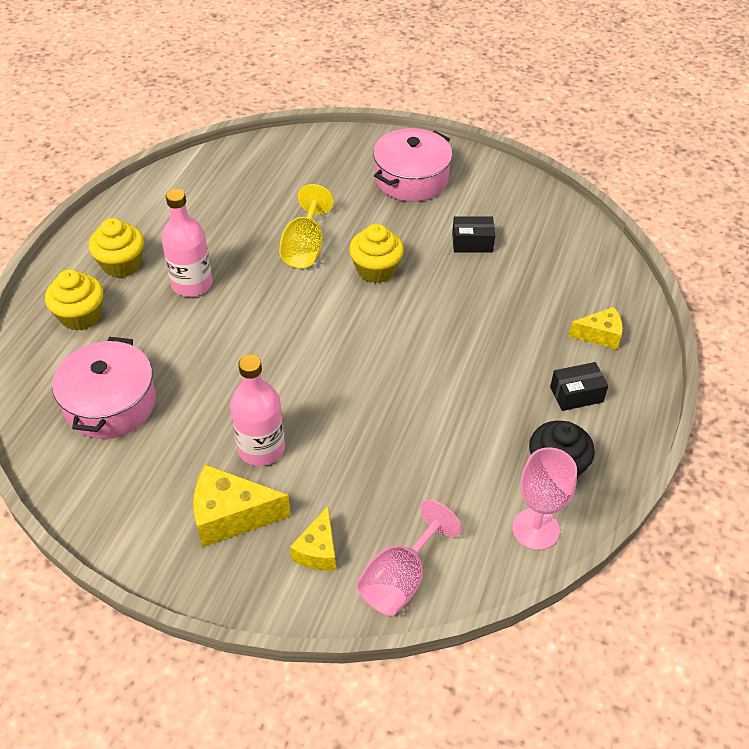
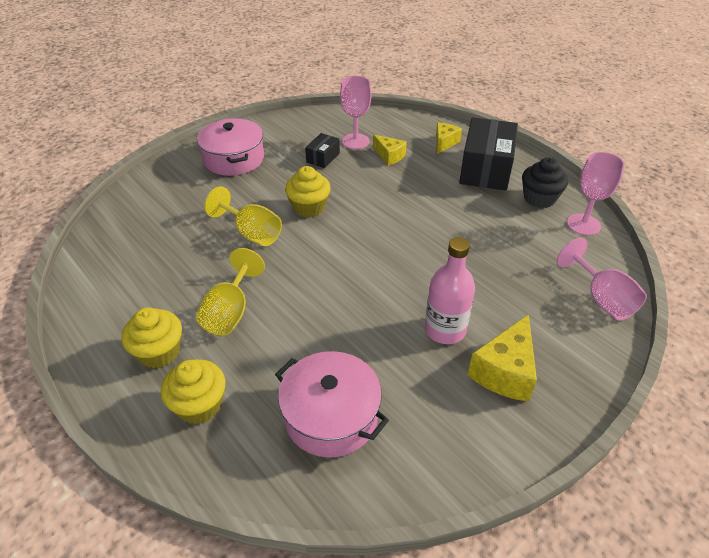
camera: 60 degrees left, 5 degrees down
pink bottle [161,189,213,297] -> yellow goblet [196,248,265,336]
yellow cheese [290,506,336,571] -> yellow cheese moved to [373,135,407,166]
black box [550,362,608,411] -> black box [459,117,518,191], size x2.07
none -> pink goblet [340,76,371,149]

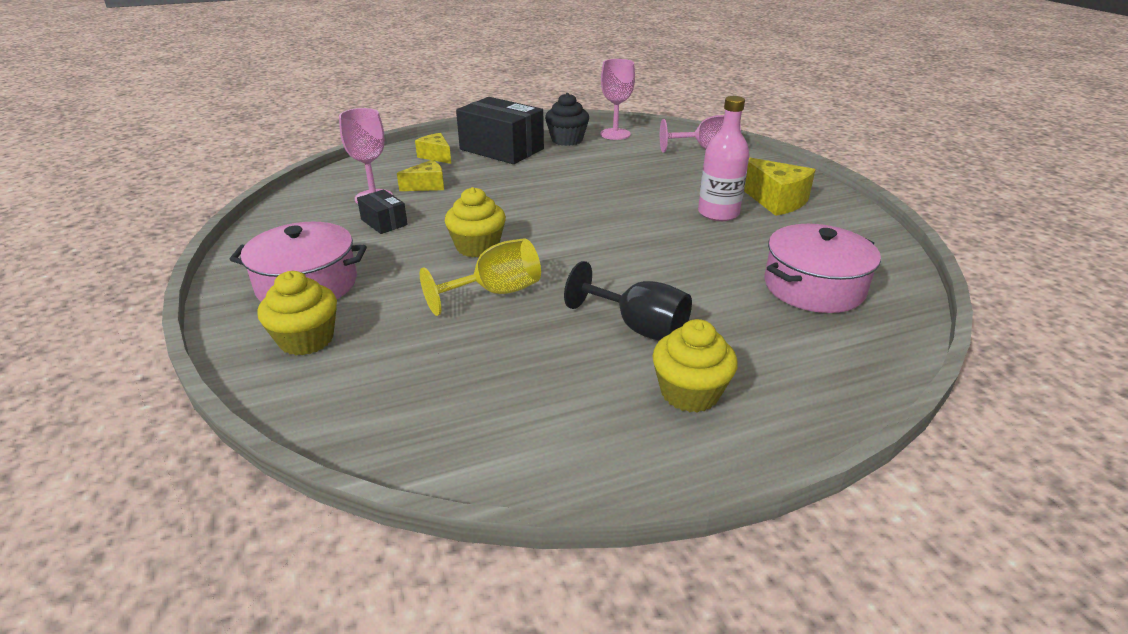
camera: 70 degrees left, 10 degrees down
yellow cupcake [161,359,225,424] -> yellow cupcake moved to [257,271,337,356]
yellow goblet [196,248,265,336] -> black goblet [564,261,692,341]

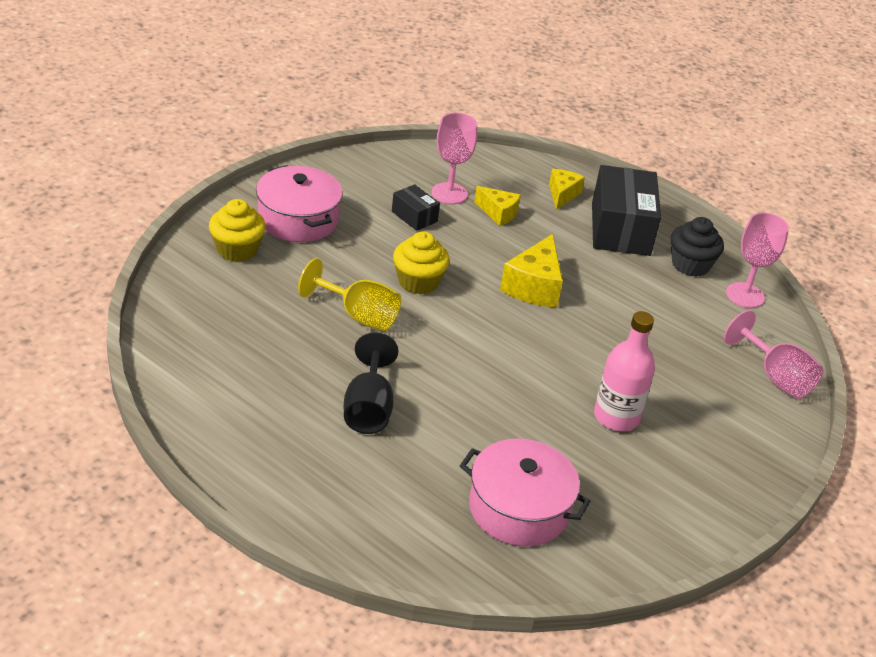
camera: 55 degrees right, 5 degrees up
black box [357,190,408,234] -> black box turned 60 degrees counterclockwise [392,184,440,231]
yellow cupcake [652,319,738,413] -> none
yellow cheese [744,157,815,216] -> yellow cheese moved to [500,234,563,307]

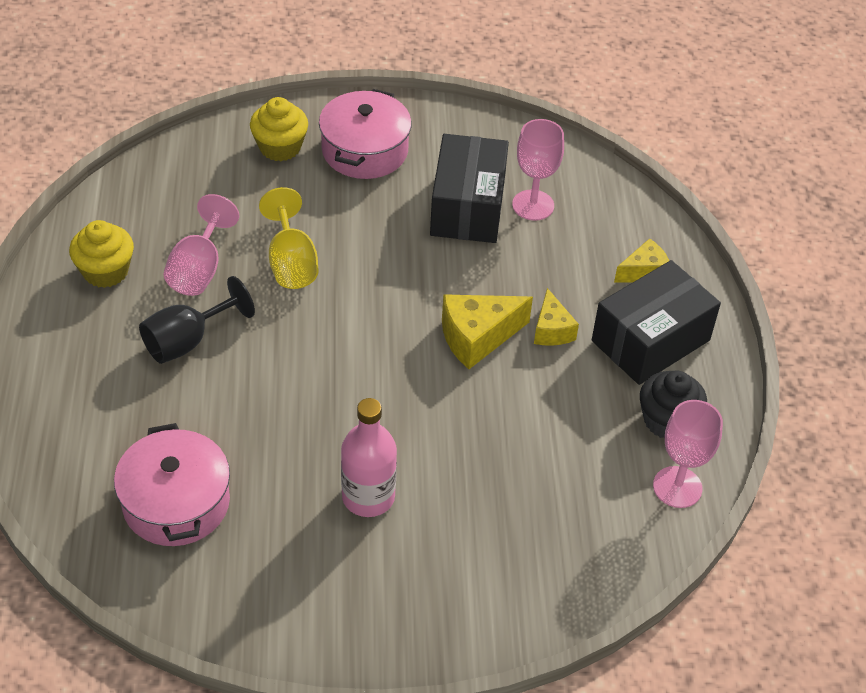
camera: 50 degrees right, 10 degrees up
black box [392,184,440,231] -> black box [430,134,509,243], size x2.07
yellow cupcake [393,231,450,294] -> yellow cupcake moved to [69,220,134,288]
yellow cheese [474,186,521,226] -> yellow cheese moved to [534,288,579,346]
pink goblet [724,310,824,399] -> pink goblet moved to [164,194,239,296]

